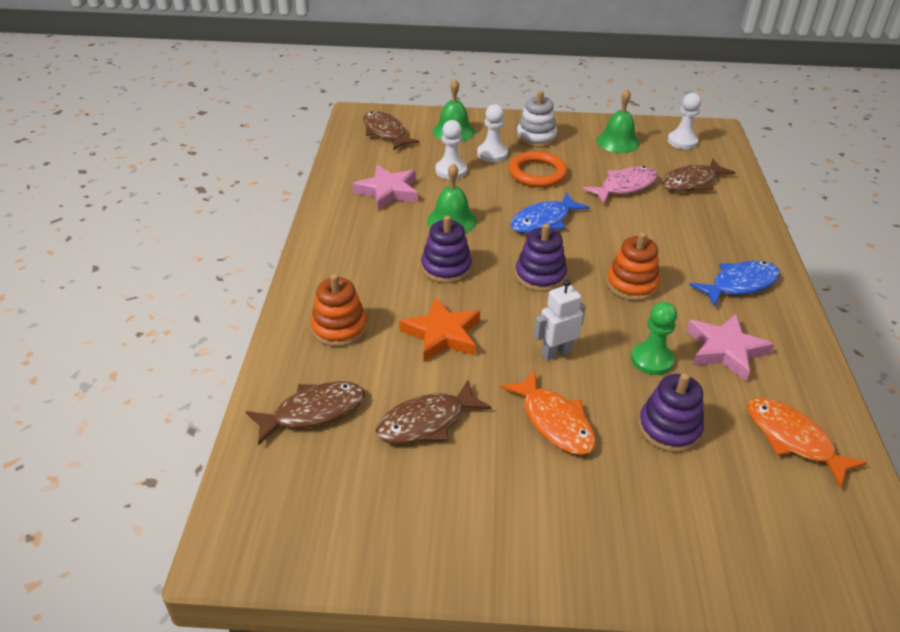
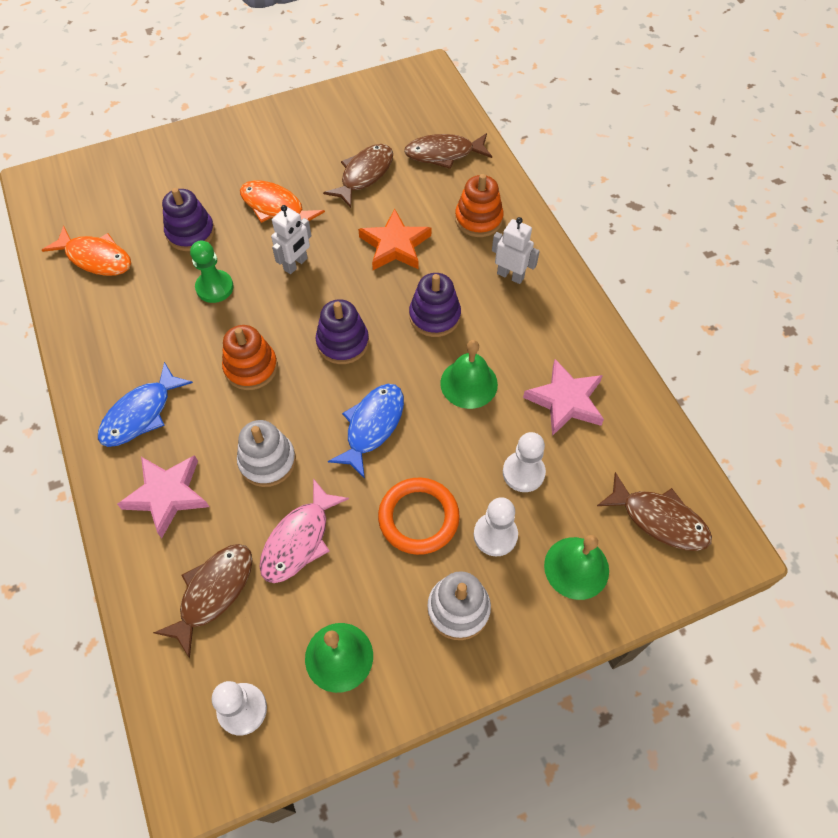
camera: 155 degrees right, 20 degrees up
brown fish [246,381,365,445] -> brown fish turned 45 degrees clockwise [404,133,492,169]
pink star [687,314,774,381] -> pink star moved to [117,455,209,538]
none -> white stacking toy [237,420,296,487]
none -> white robot [492,217,540,284]

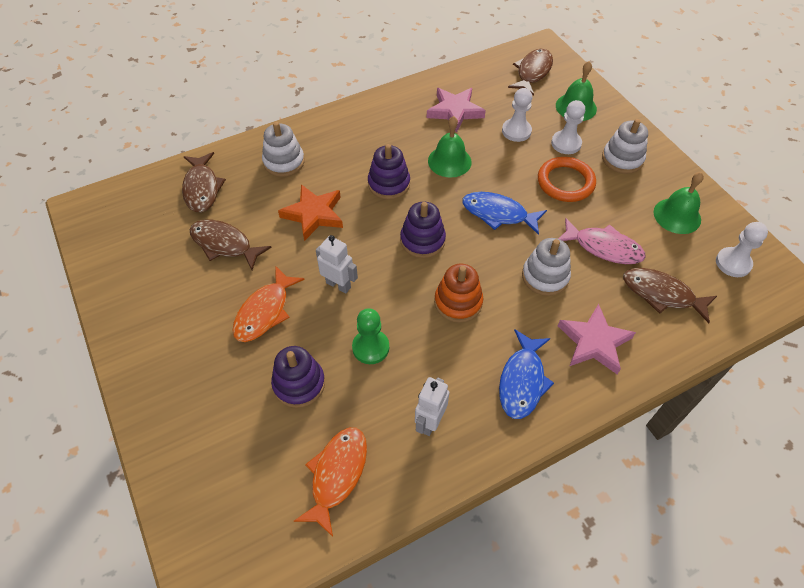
camera: 95 degrees left, 5 degrees down
blue fish [98,362,193,447] -> blue fish turned 75 degrees clockwise [499,329,554,419]
orange stacking toy [455,174,504,237] -> white stacking toy [262,122,305,177]
white robot [492,217,540,284] -> white robot moved to [415,377,449,436]

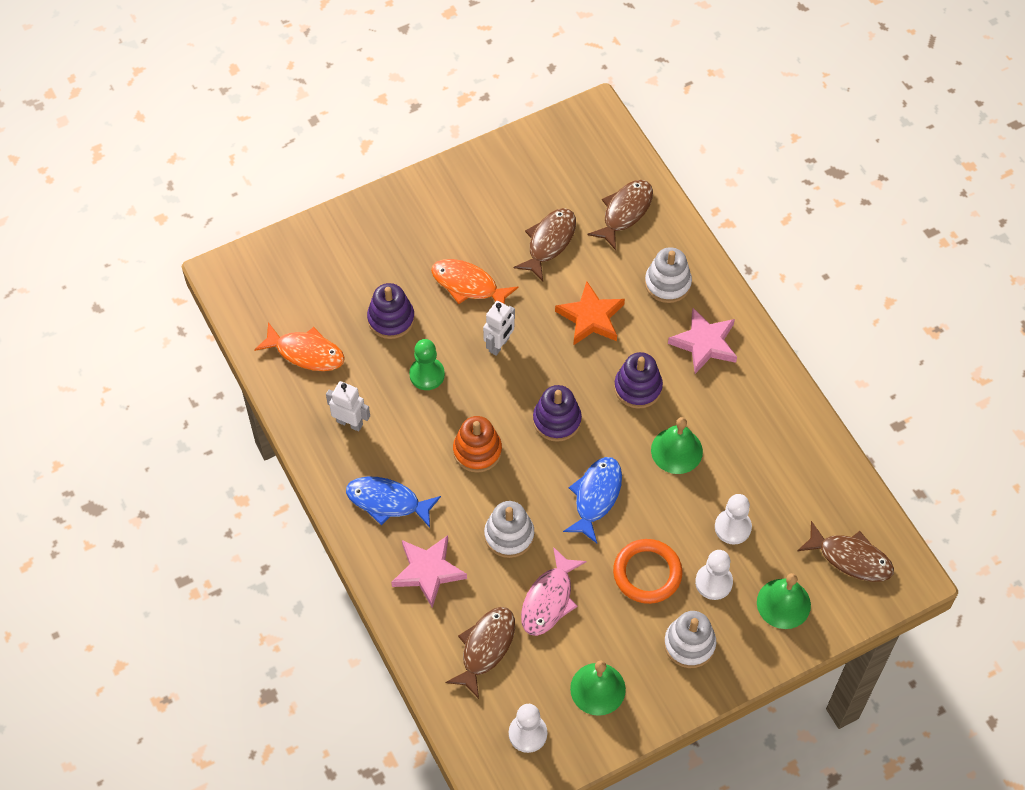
camera: 90 degrees right, 5 degrees up
brown fish [182,152,226,213] -> brown fish turned 135 degrees clockwise [587,180,653,250]
pink star [427,88,486,133] -> pink star moved to [668,308,737,374]

